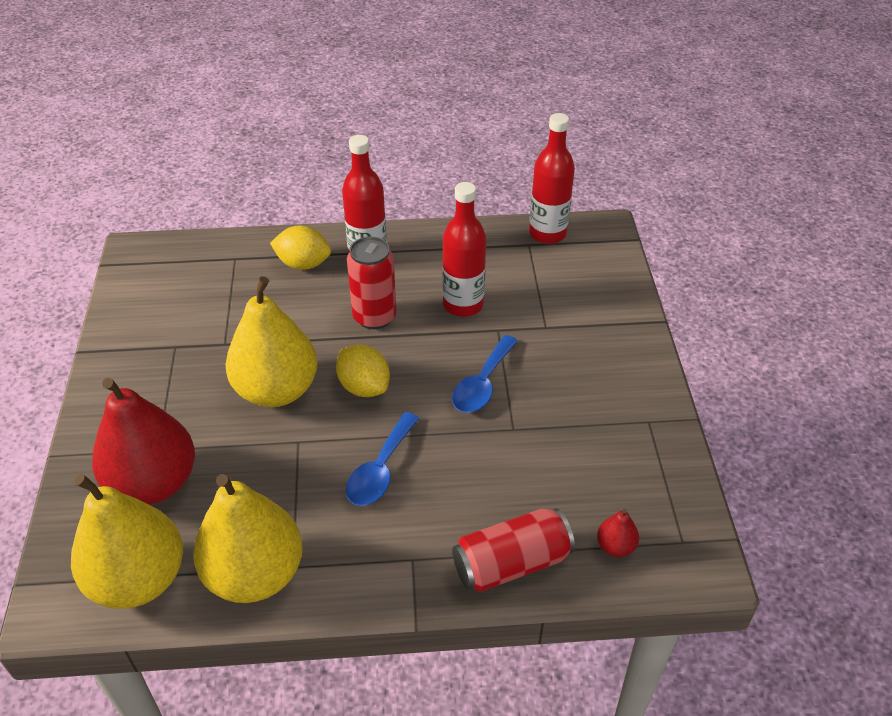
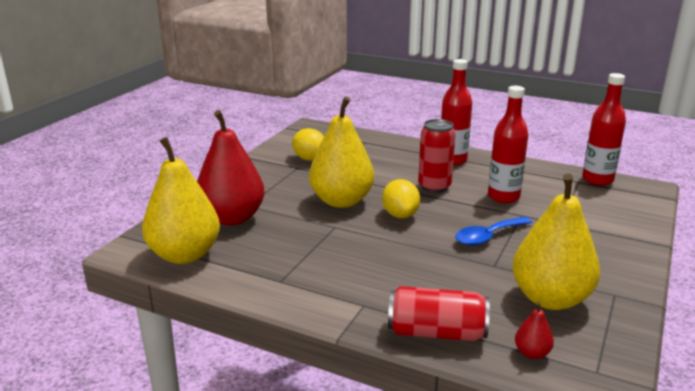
camera: 30 degrees right, 20 degrees down
yellow pear [193,474,303,603] -> yellow pear moved to [512,173,600,310]
yellow lemon [270,226,331,270] -> yellow lemon moved to [292,128,324,161]
blue spoon [346,412,419,506] -> none

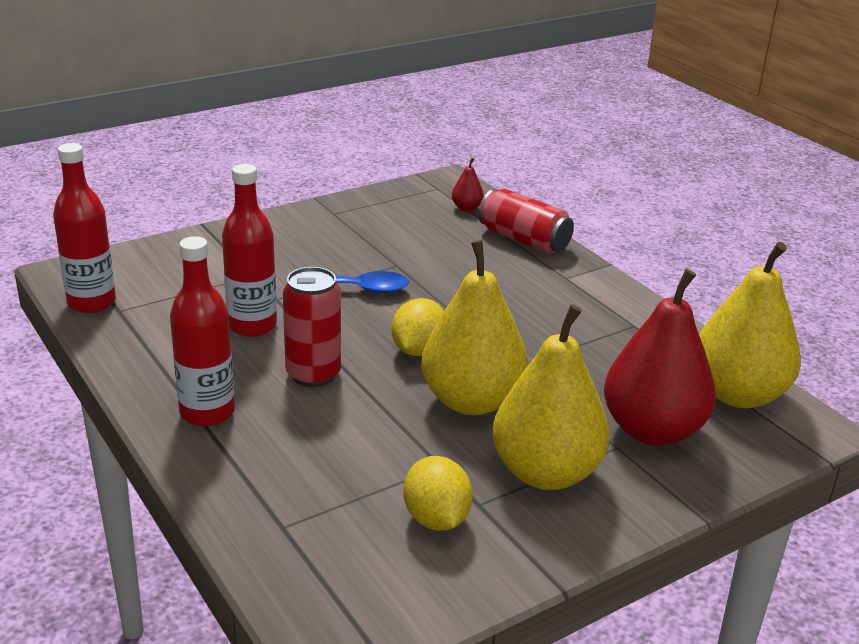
camera: 150 degrees left, 5 degrees up
yellow pear [512,173,600,310] -> yellow pear moved to [492,304,610,490]

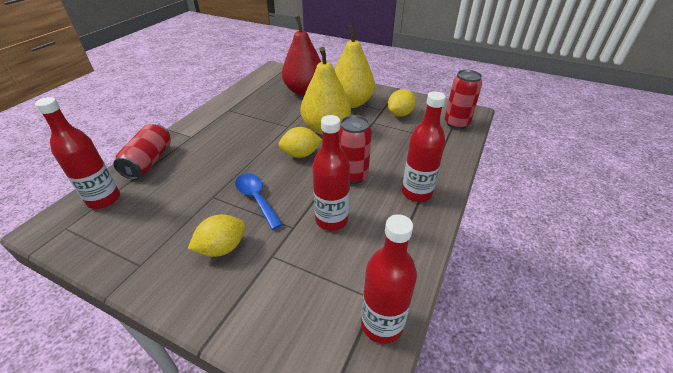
camera: 120 degrees left, 10 degrees up
red pear [452,158,484,211] -> red bottle [35,97,120,209]
yellow pear [699,242,801,408] -> none
none -> yellow lemon [188,214,245,257]
none -> red can [445,70,482,129]

